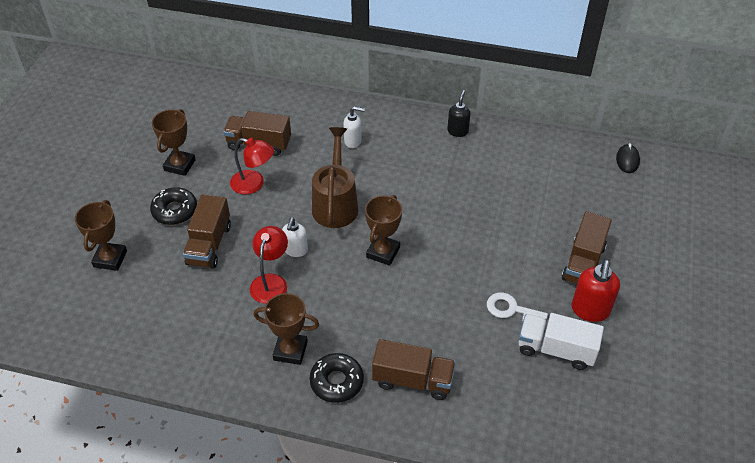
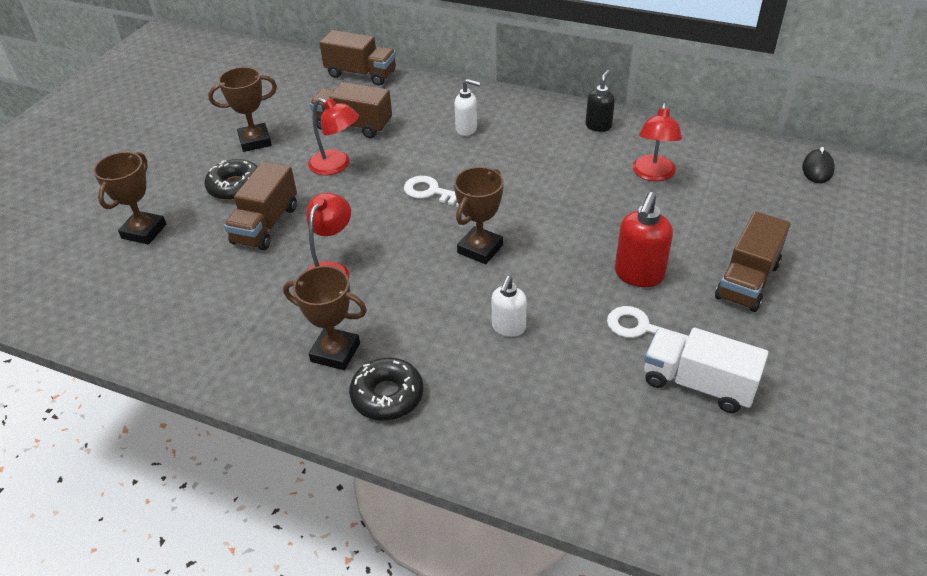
camera: 10 degrees right, 5 degrees down
brown trophy [152,109,196,176] -> brown trophy turned 45 degrees clockwise [208,67,277,152]
white soap dispenser [282,218,308,257] -> white soap dispenser moved to [492,276,527,337]
brown watering can [312,127,358,228] -> white key [404,176,459,207]
brown truck [372,339,456,400] -> brown truck moved to [320,30,396,86]
red soap dispenser [572,260,620,322] -> red soap dispenser moved to [615,192,673,287]
none -> red lamp [633,103,682,181]

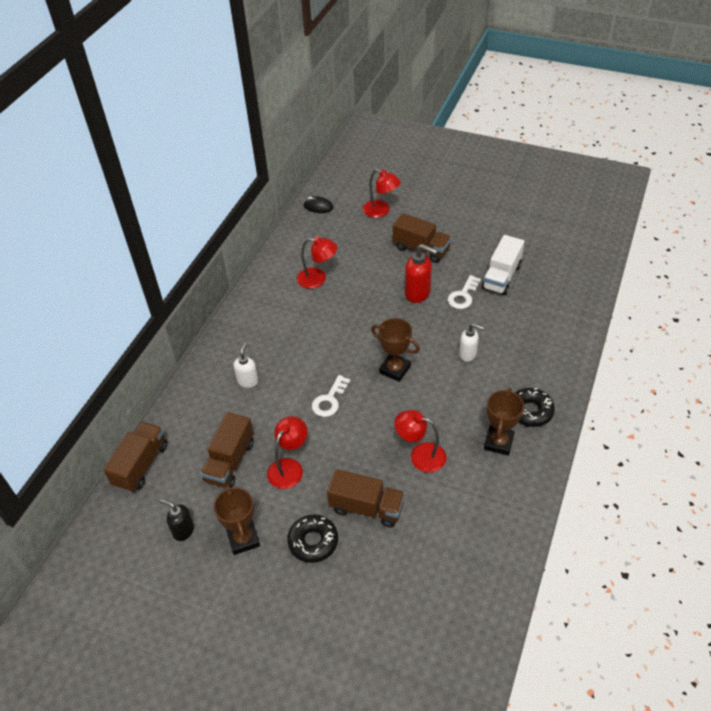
camera: 90 degrees left, 5 degrees up
brown trophy [93,152,166,244] -> none
black soap dispenser [586,70,615,132] -> black soap dispenser moved to [160,499,194,541]
none -> red lamp [363,169,401,218]

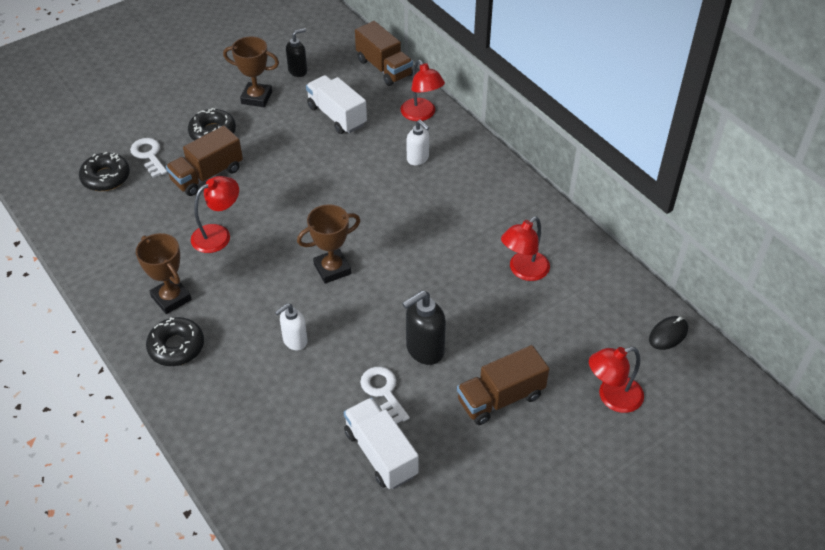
camera: 120 degrees right, 0 degrees up
brown truck [200,412,254,488] -> white truck [306,75,367,134]
red lamp [267,416,307,489] -> red lamp moved to [400,60,445,121]
white key [312,375,350,417] -> white key moved to [130,138,167,178]
red soap dispenser [405,244,437,303] -> black soap dispenser [402,291,446,365]
none -> black donut [79,152,130,191]

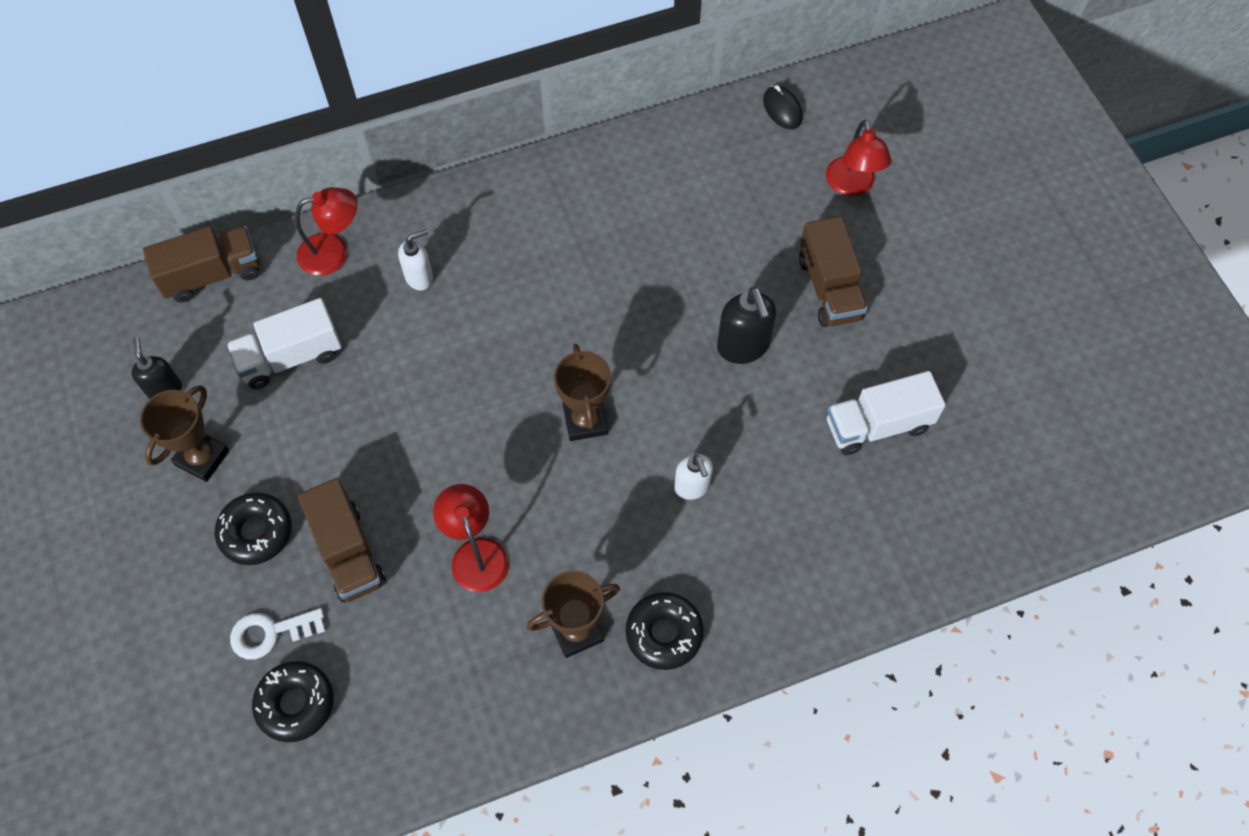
camera: 75 degrees left, 15 degrees up
white key [360,366,410,424] -> none
red lamp [501,216,550,281] -> none

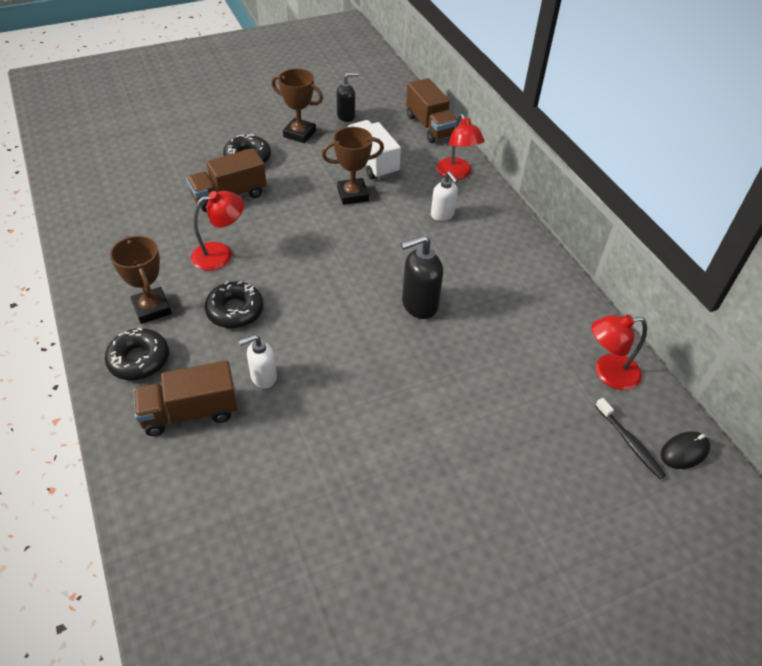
camera: 85 degrees right, 15 degrees down
white key [230,608,325,659] -> none
black donut [252,661,334,742] -> black donut moved to [205,281,264,329]
brown trophy [554,344,611,441] -> brown trophy moved to [322,127,384,205]
black soap dispenser [717,287,776,364] -> black soap dispenser moved to [401,235,443,319]
brown truck [799,216,868,327] -> brown truck moved to [133,360,238,436]
red lamp [826,119,892,196] -> red lamp moved to [592,314,647,390]
white truck [827,371,946,455] -> none
none -> black toothbrush [595,398,666,479]

